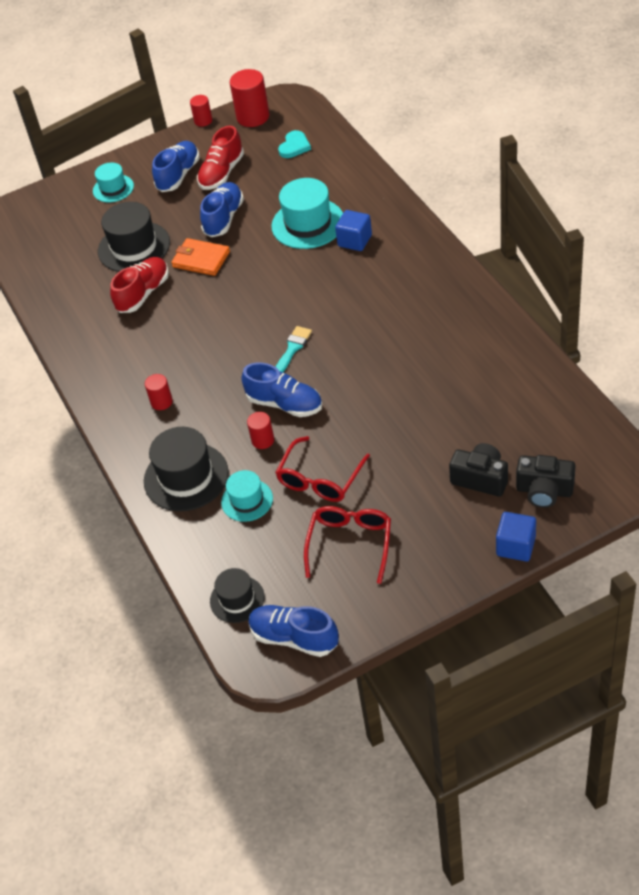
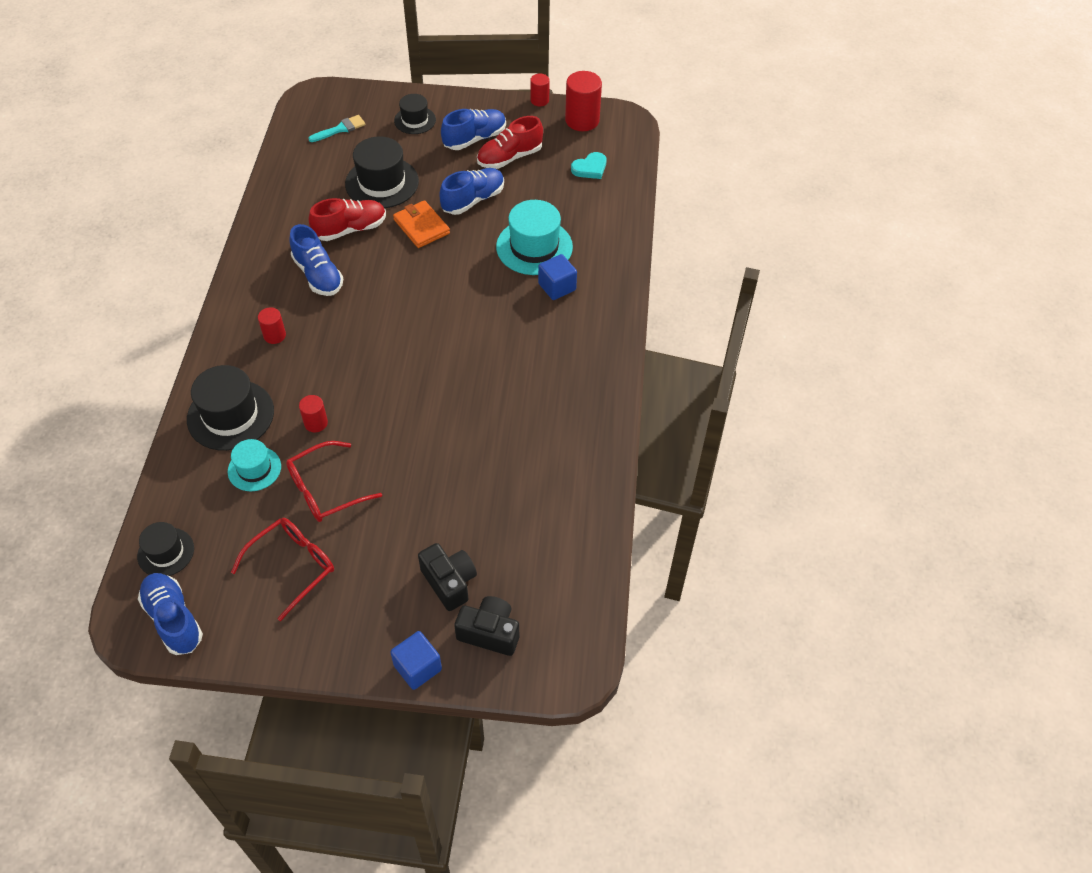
camera: 25 degrees right, 5 degrees up
turquoise hat [93,162,134,202] -> black hat [394,94,436,134]
blue shoe [241,362,322,417] -> blue shoe moved to [289,224,343,296]
turquoise brush [276,326,312,372] -> turquoise brush moved to [308,115,366,142]
black camera [516,455,575,508] -> black camera turned 150 degrees clockwise [454,596,519,656]

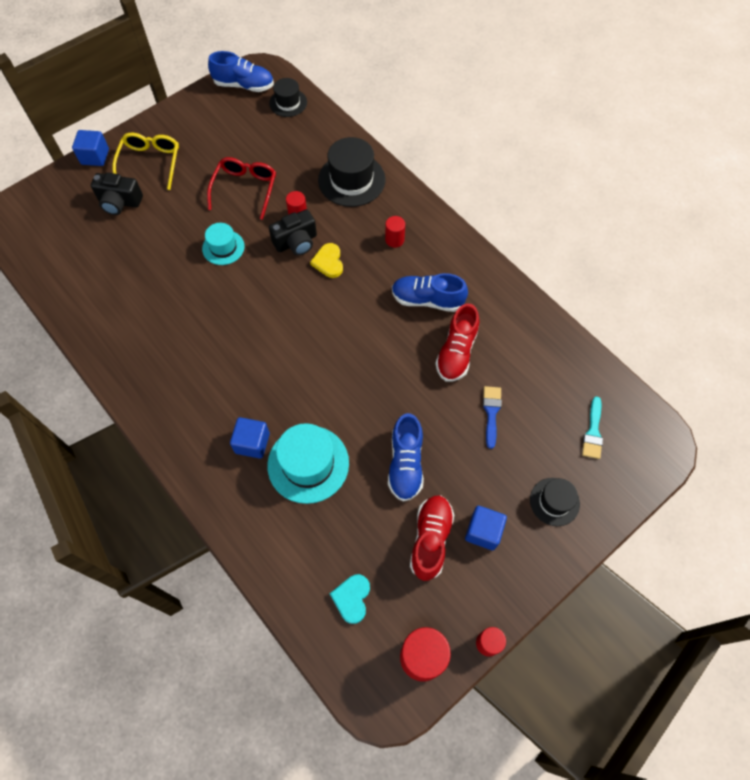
camera: 135 degrees right, 10 degrees up
turquoise hat [228,439,281,491] -> turquoise hat moved to [202,223,245,265]
red glasses [231,518,334,621] -> none
black hat [345,136,419,208] -> blue brush [483,386,502,449]
orange wallet [393,200,450,248] -> none
blue shoe [441,109,506,150] -> blue cube [465,506,507,550]
black camera [454,596,519,656] -> black camera moved to [269,209,317,255]
none -> yellow glasses [112,133,179,190]
none -> yellow heart [310,243,343,278]

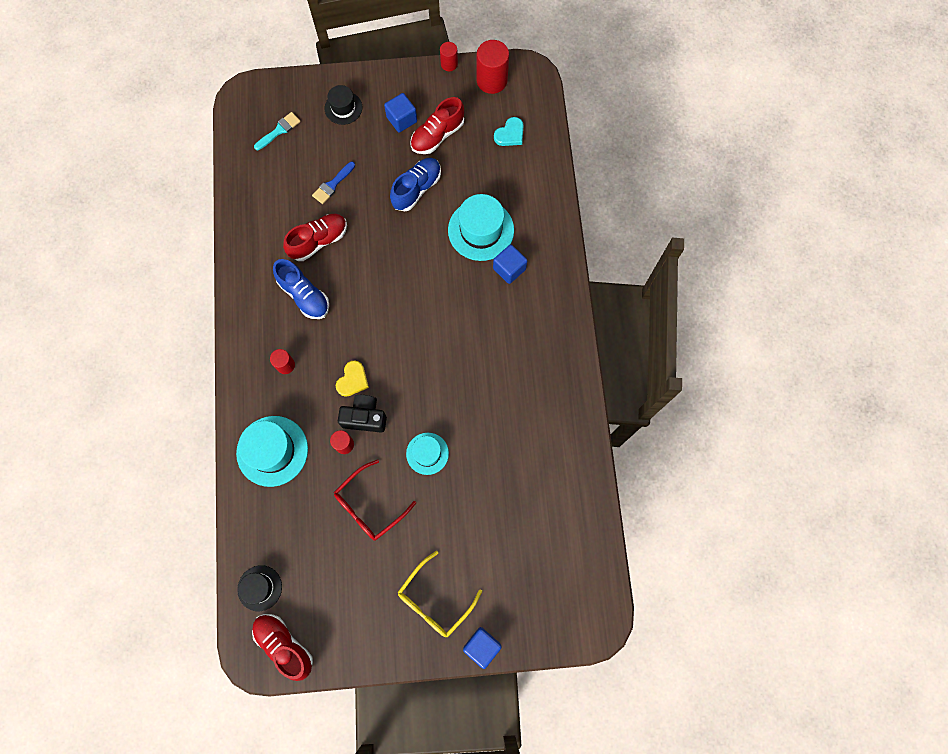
camera: 145 degrees left, 10 degrees up
black camera [91,173,143,215] -> none
blue shoe [208,51,274,92] -> red shoe [252,614,313,681]
black hat [318,137,385,207] -> turquoise hat [236,416,308,487]

